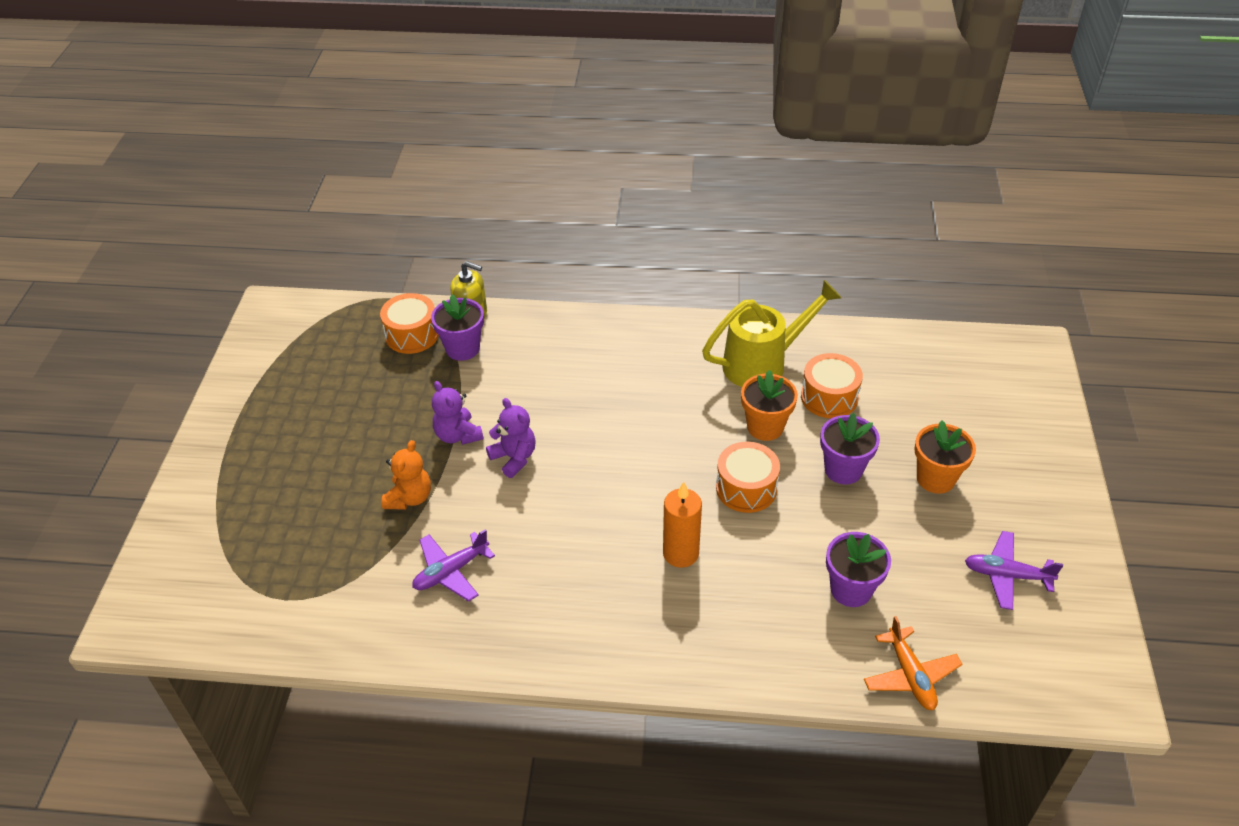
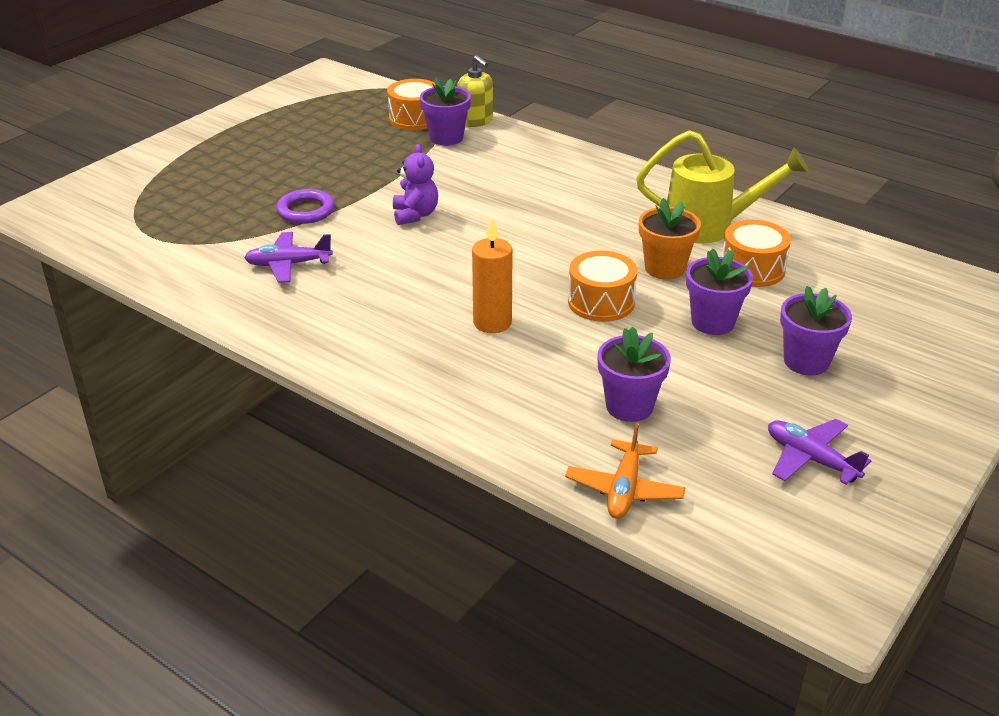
camera: 30 degrees right, 10 degrees down
orange teddy bear [382,440,431,509] -> purple ring [276,189,335,224]
purple teddy bear [432,381,484,445] -> none
orange flower pot [915,420,976,494] -> purple flower pot [780,286,852,375]

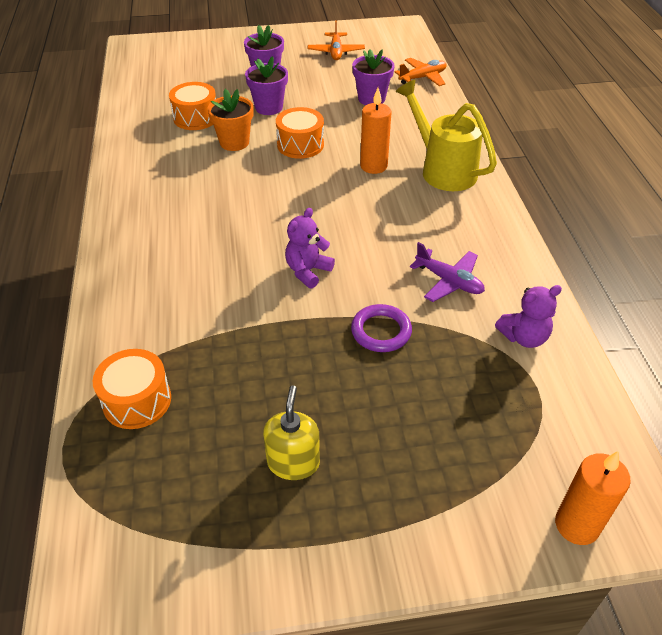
camera: 135 degrees left, 10 degrees up
purple flower pot [420,77,471,146] -> none
yellow soap dispenser [457,55,493,127] -> yellow soap dispenser moved to [263,385,320,480]
yellow watering can [636,130,809,243] -> yellow watering can moved to [396,80,497,191]
purple plane [768,419,871,485] -> orange plane [308,20,365,60]
none -> purple teddy bear [495,285,562,348]
none -> orange candle [555,451,631,545]

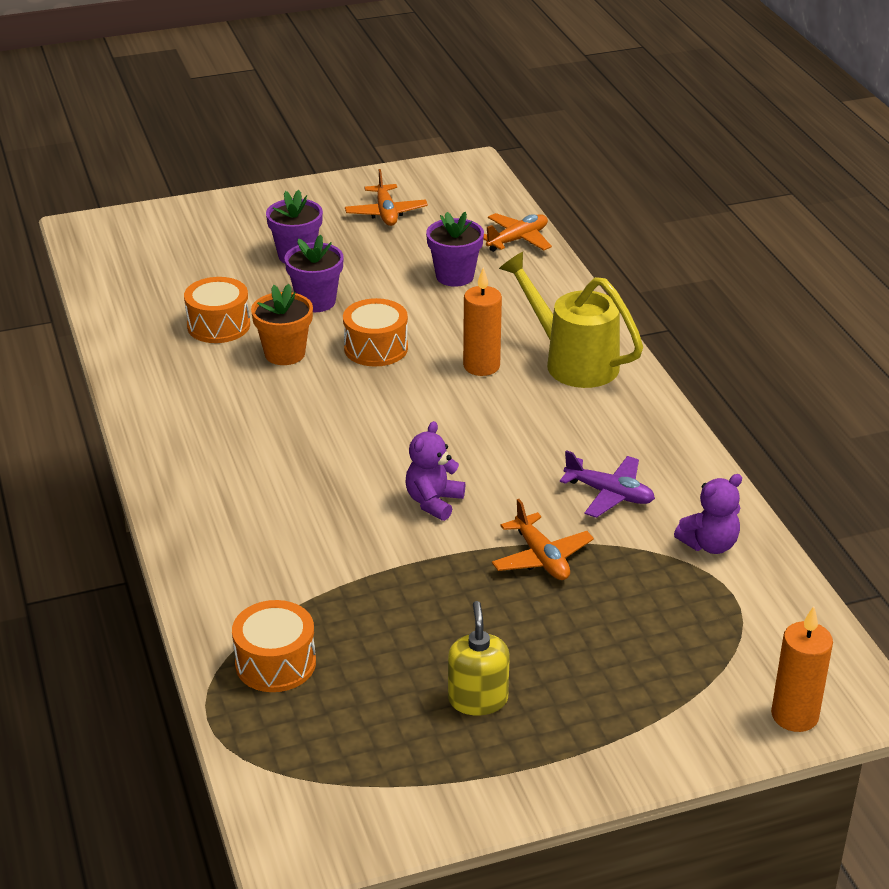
camera: 10 degrees left, 10 degrees down
purple ring [351,304,412,352] -> orange plane [492,499,594,580]

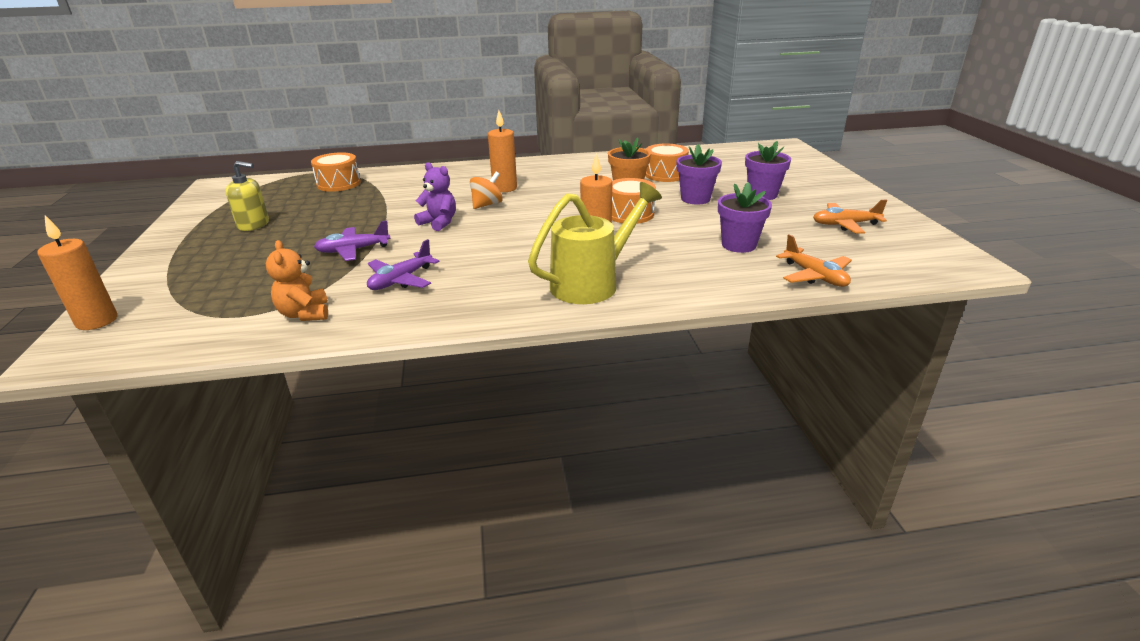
camera: 100 degrees right, 5 degrees down
orange plane [492,499,594,580] -> purple plane [314,220,391,261]
purple teddy bear [674,474,742,554] -> orange teddy bear [266,240,328,321]
none -> orange spinning top [470,172,503,209]
none -> orange candle [488,110,517,192]

